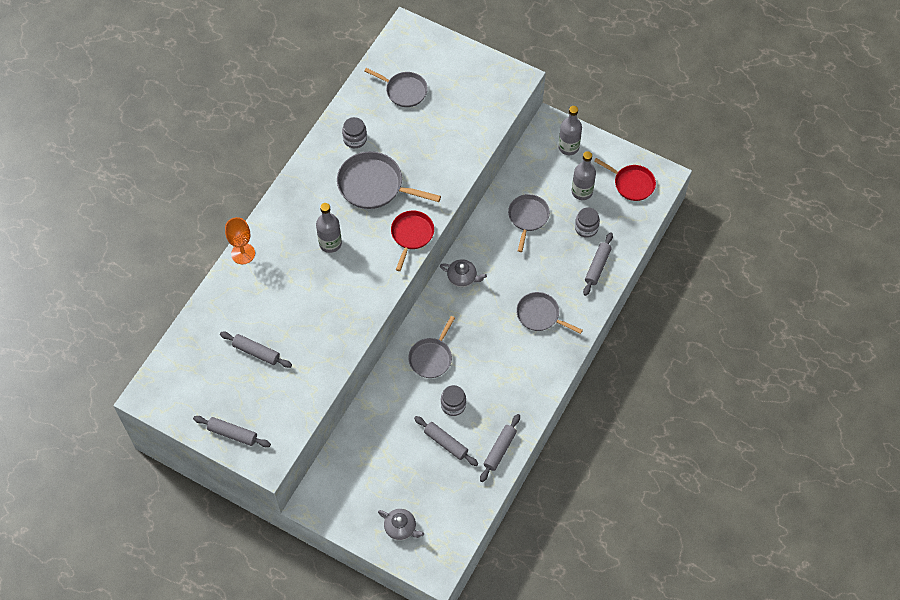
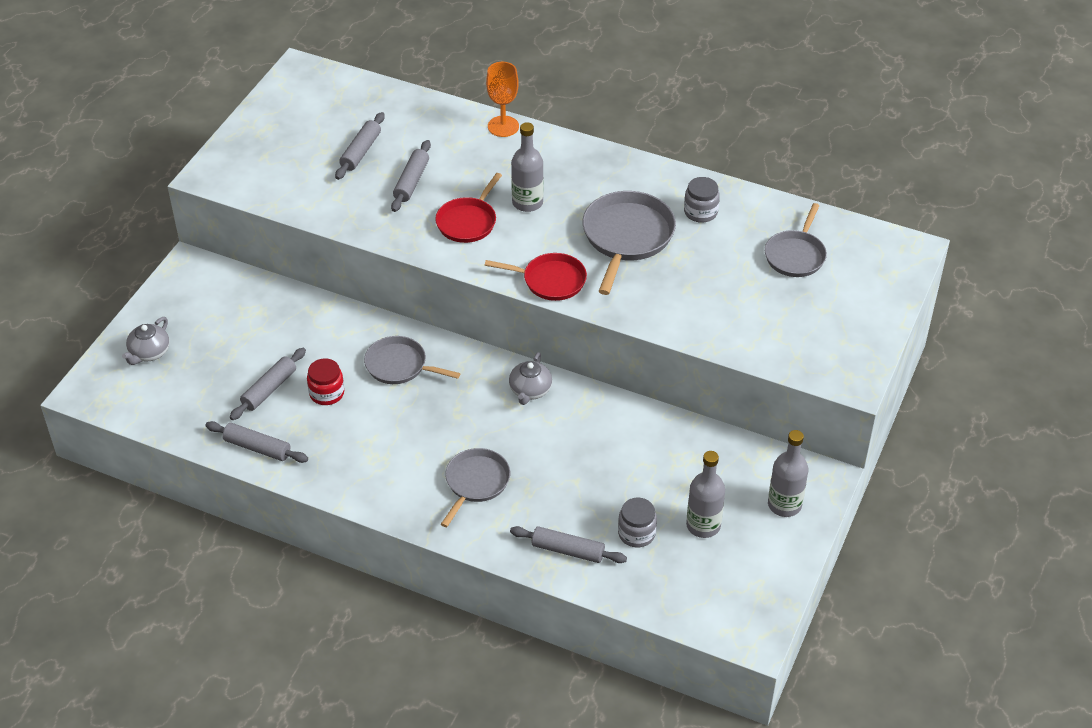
camera: 85 degrees right, 15 degrees down
grey rolling pin [193,416,271,447] -> grey rolling pin moved to [391,140,431,212]
grey jar [441,385,466,416] -> red jar [307,358,344,405]
grey pan [508,194,550,252] -> none
red pan [594,158,656,201] -> red pan moved to [435,173,502,243]

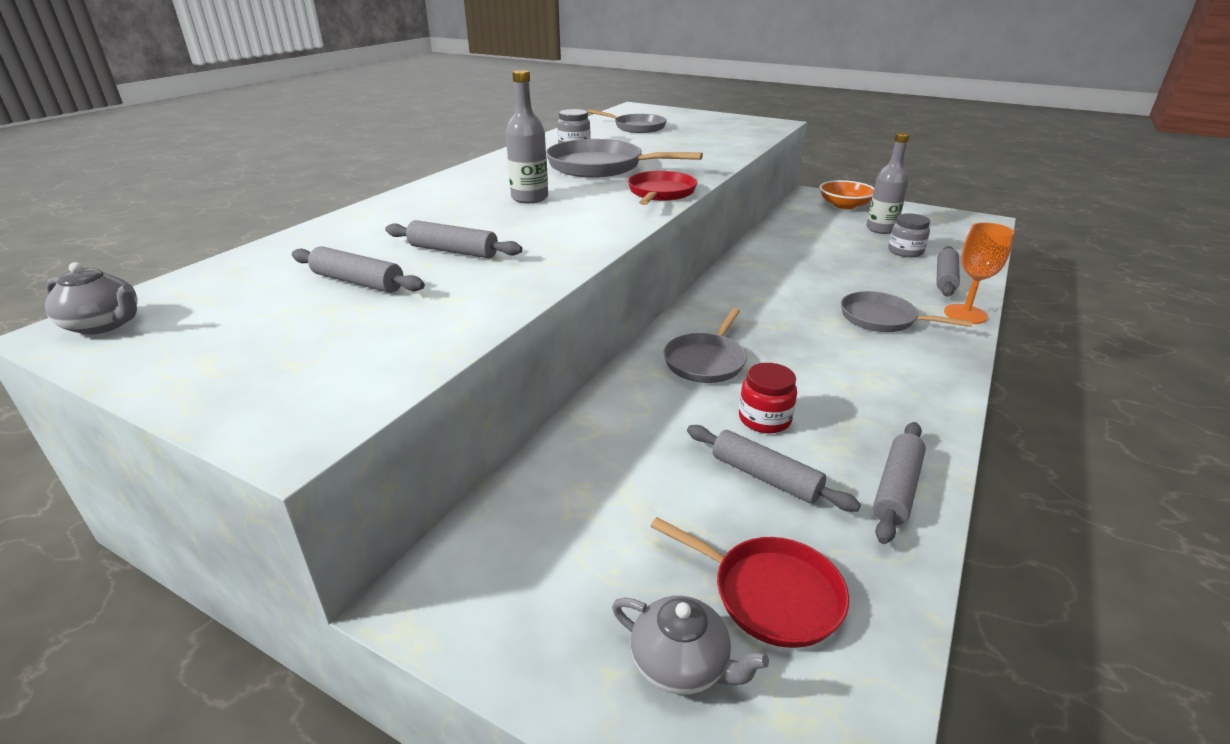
camera: 85 degrees left, 15 degrees down
red pan [435,173,502,243] -> red pan moved to [651,517,849,648]
orange goblet [486,62,519,137] -> orange goblet moved to [944,222,1014,324]
grey teapot [509,352,552,405] -> grey teapot moved to [45,262,138,335]
grey bottle [768,430,808,517] -> orange bowl [819,180,874,209]

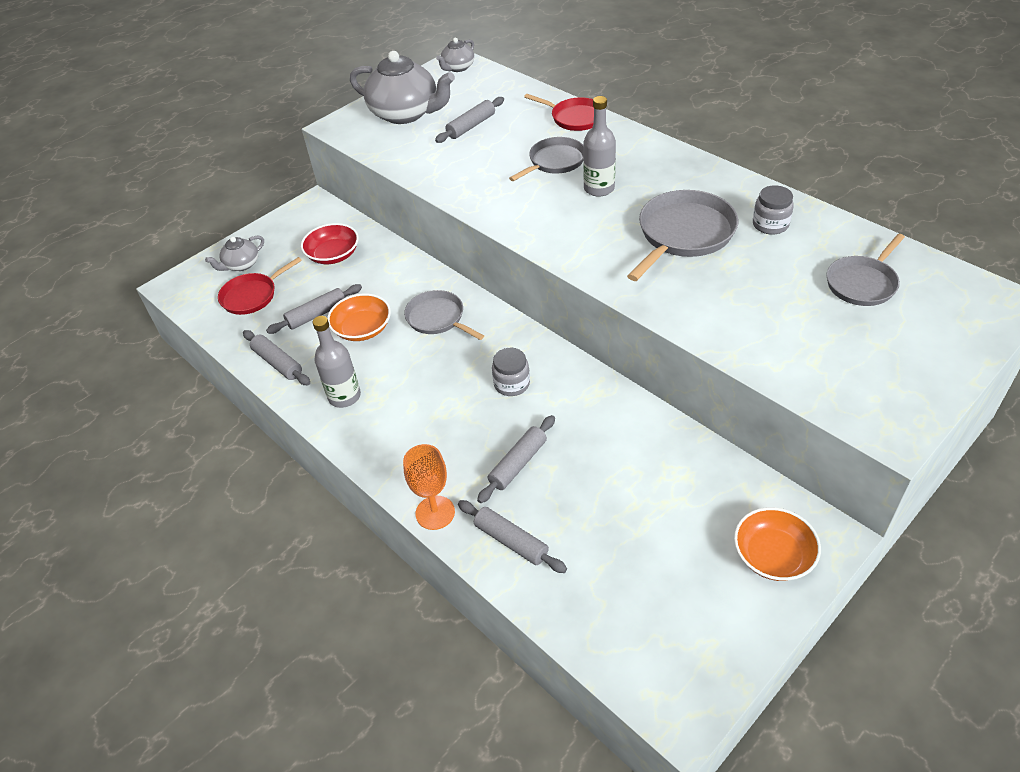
camera: 110 degrees right, 15 degrees up
grey rolling pin [385,220,522,258] -> grey rolling pin moved to [477,415,555,503]
red pan [628,171,697,205] -> red pan moved to [524,94,594,131]
red jar [739,363,797,433] -> orange bowl [327,294,391,341]
grey pan [841,291,973,332] -> grey pan moved to [509,137,584,181]
grey bottle [866,132,910,234] -> grey bottle moved to [313,316,361,408]
grey jar [888,213,930,257] -> grey jar moved to [492,348,530,396]
none -> red bowl [301,223,359,264]
none -> grey teapot [350,51,455,124]

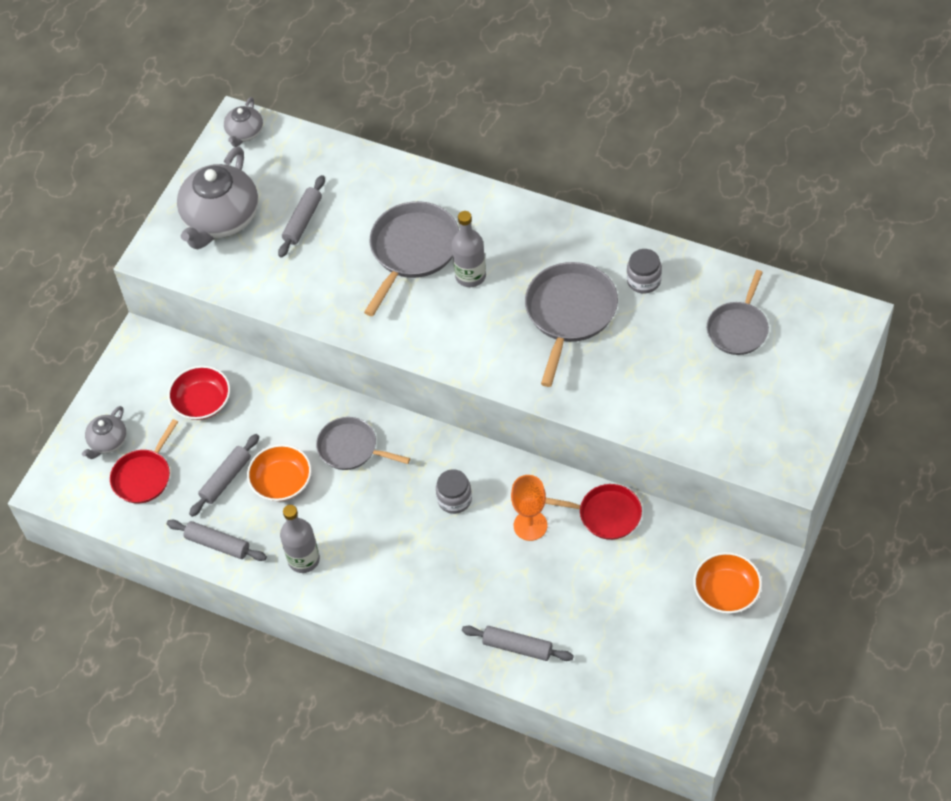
camera: 20 degrees left, 10 degrees up
grey teapot [350,51,455,124] -> grey teapot turned 105 degrees clockwise [177,146,258,250]
orange goblet [403,444,455,530] -> orange goblet moved to [511,475,547,541]
grey rolling pin [477,415,555,503] -> none
grey pan [509,137,584,181] -> grey pan [364,201,459,316], size x1.53
red pan [524,94,594,131] -> red pan moved to [545,484,642,540]

